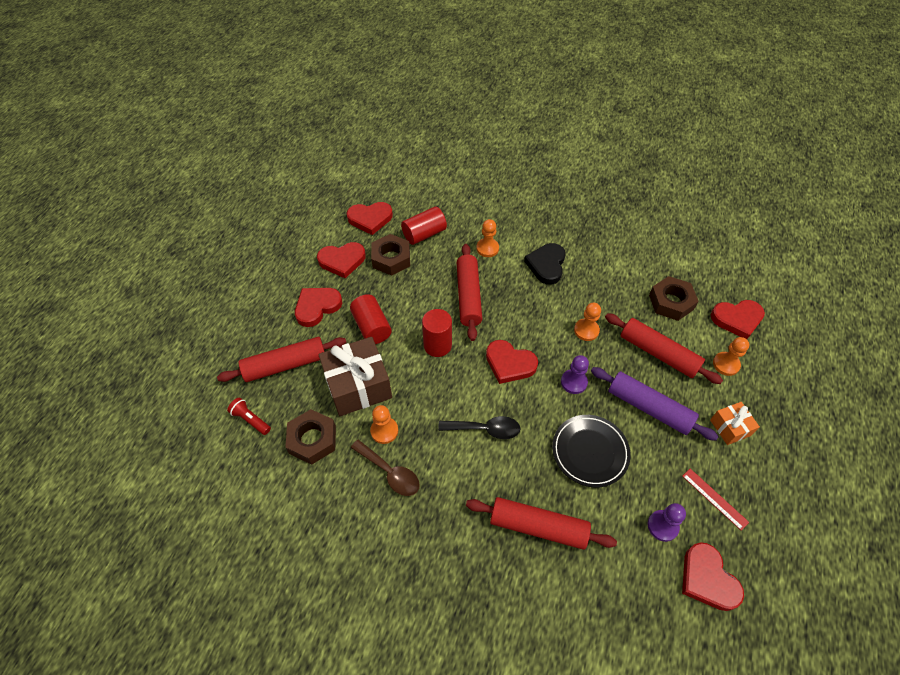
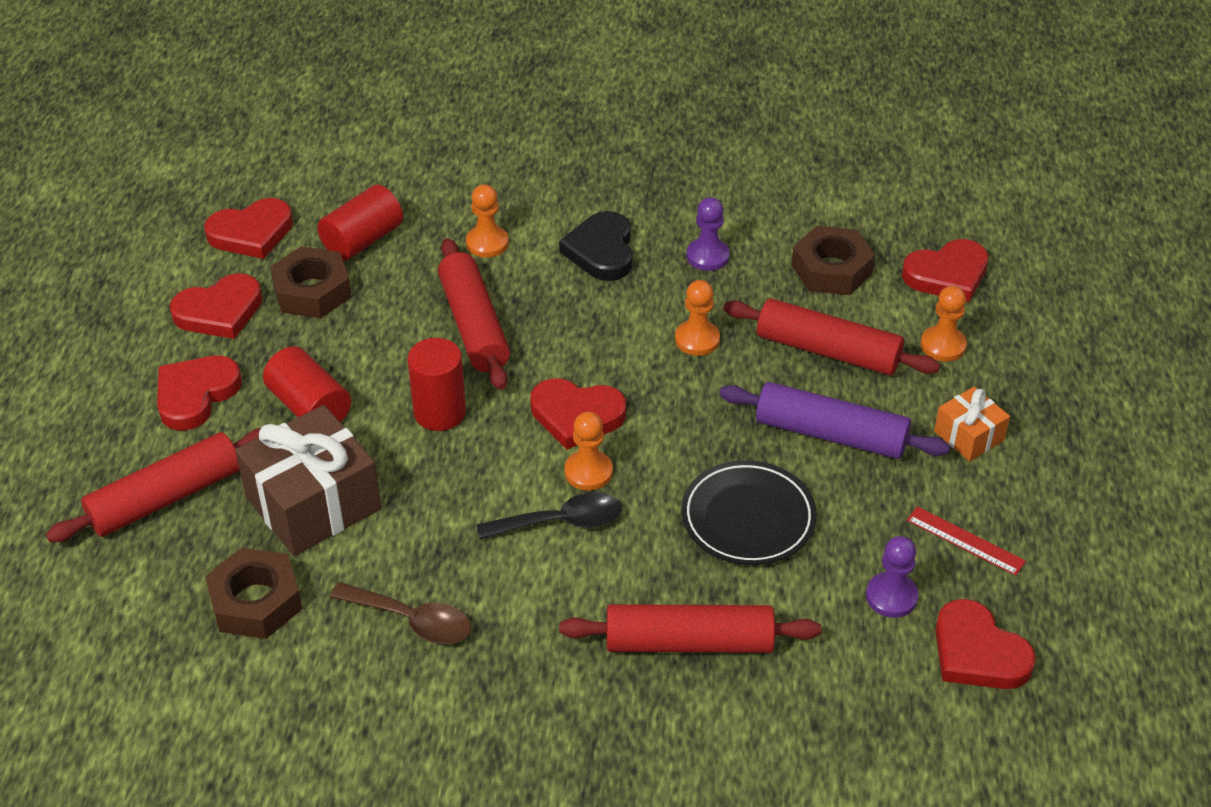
camera: 15 degrees left, 10 degrees down
red flashlight [227,398,271,435] -> none
orange pawn [370,405,398,444] -> orange pawn moved to [565,412,613,490]
purple pawn [561,355,589,394] -> purple pawn moved to [687,197,730,271]

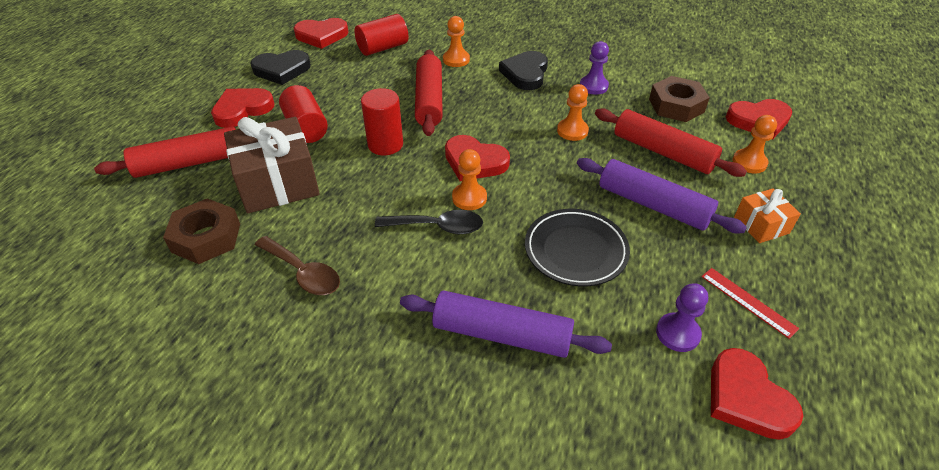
camera: 15 degrees right, 0 degrees up
red heart [170,273,262,339] -> black heart [250,50,311,85]
brown nut [270,246,352,318] -> none
red rolling pin [559,604,821,653] -> purple rolling pin [400,291,612,358]

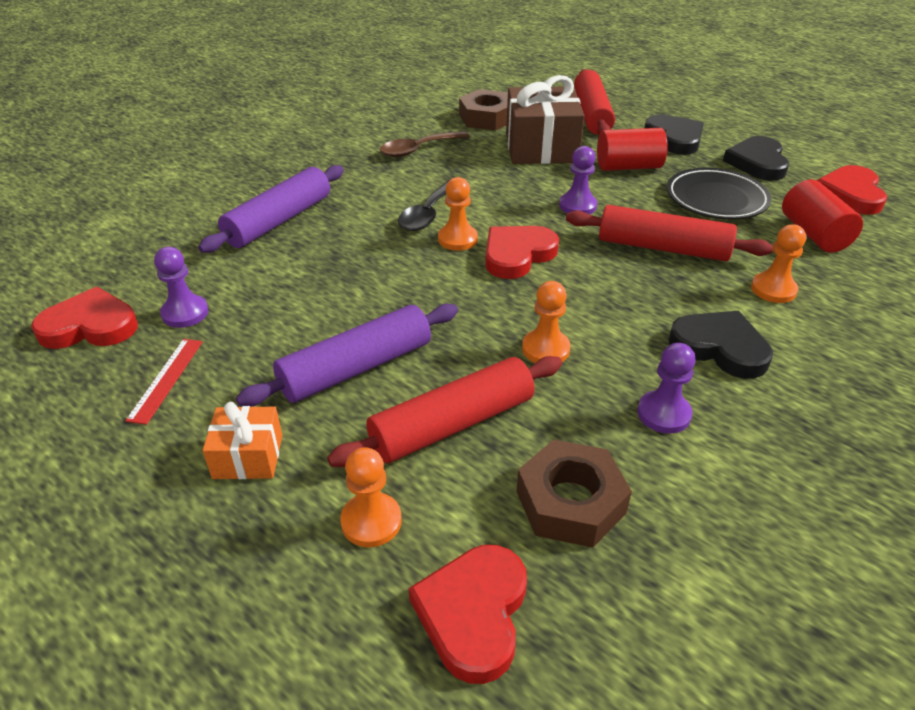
camera: 110 degrees right, 5 degrees down
red heart [211,88,274,128] -> black heart [644,114,704,155]
red cylinder [361,88,403,155] -> purple pawn [559,146,597,214]
black plate [525,209,630,286] -> black plate moved to [667,168,771,219]
red ruler [701,268,799,339] -> red ruler turned 60 degrees counterclockwise [125,339,203,425]

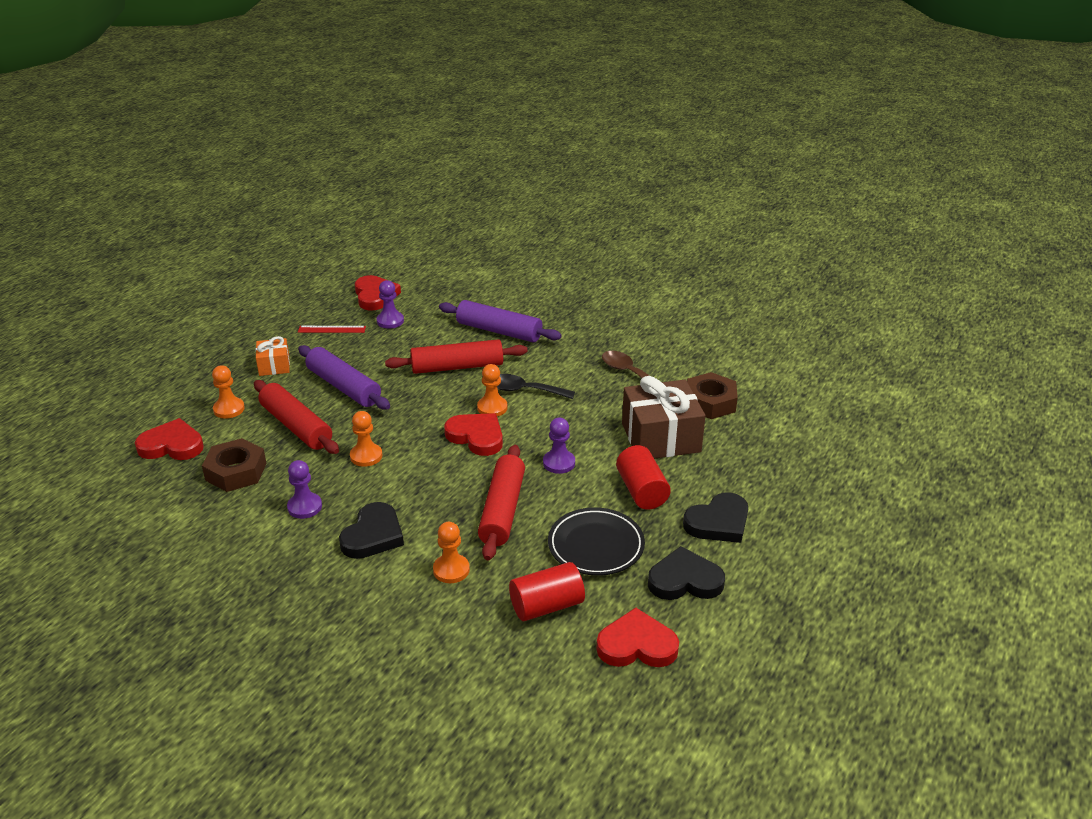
camera: 80 degrees right, 5 degrees down
red rolling pin [574,69,615,135] -> red rolling pin moved to [385,339,528,374]

